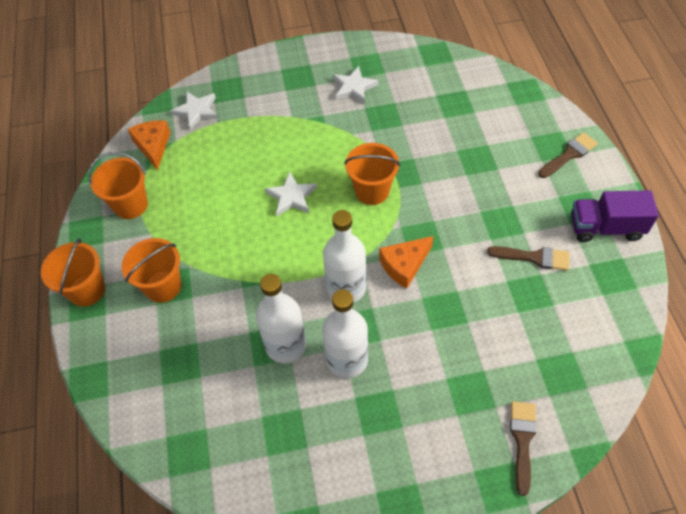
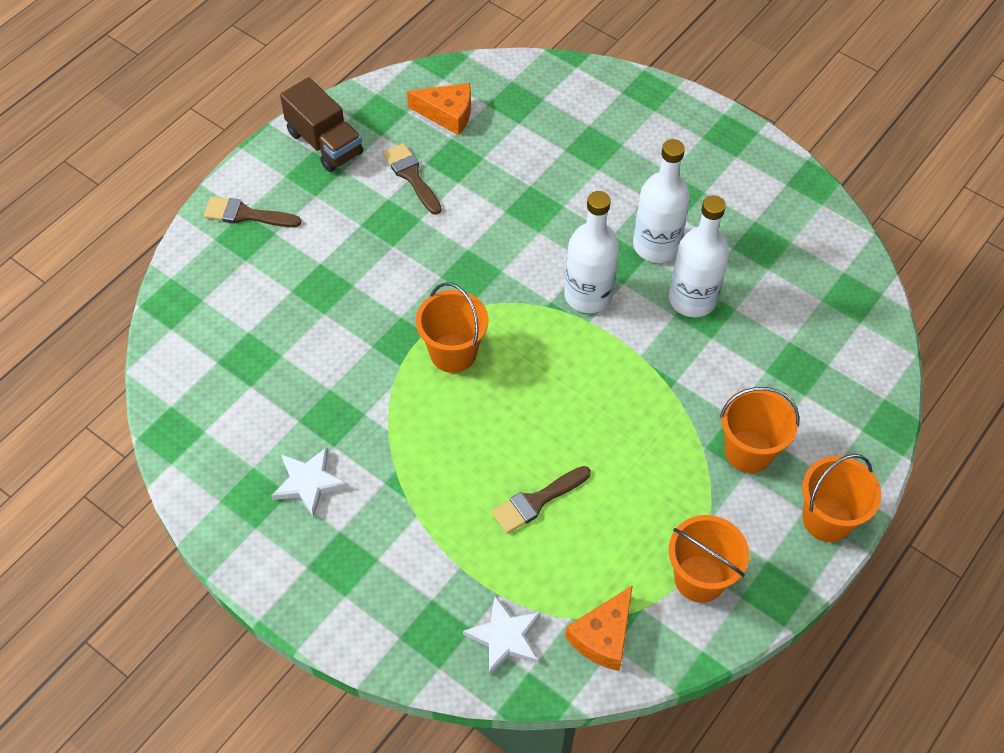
camera: 135 degrees left, 0 degrees up
white star [265,171,317,216] -> none
orange cheese [379,236,433,289] -> orange cheese moved to [407,83,471,135]
brown brush [510,401,537,496] -> brown brush moved to [491,466,591,534]
purple truck [571,190,659,242] -> brown truck [280,77,363,172]

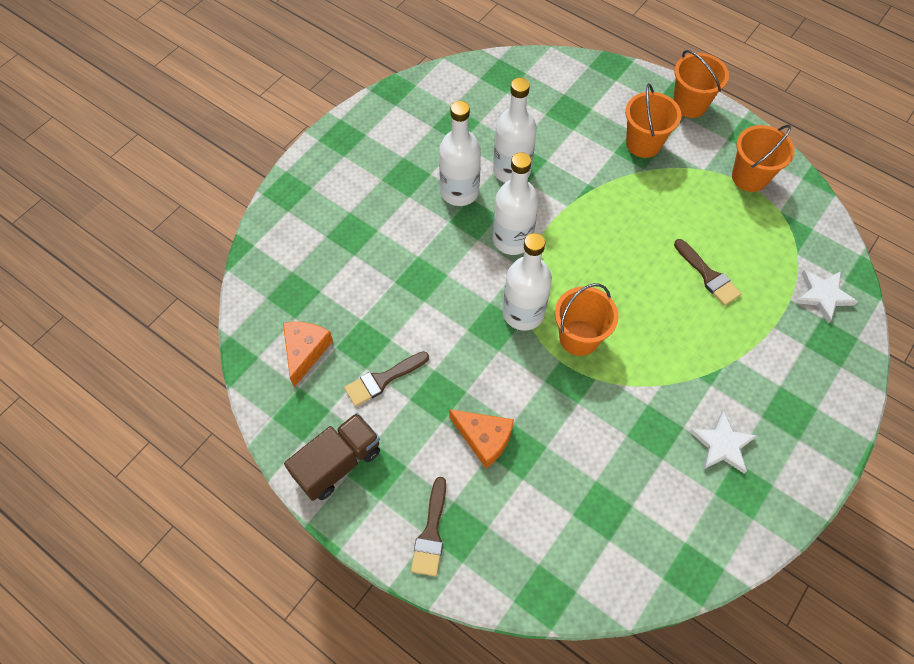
camera: 90 degrees left, 5 degrees up
orange cheese [565,585,633,671] -> orange cheese moved to [449,409,514,468]
none -> white bottle [503,233,552,331]

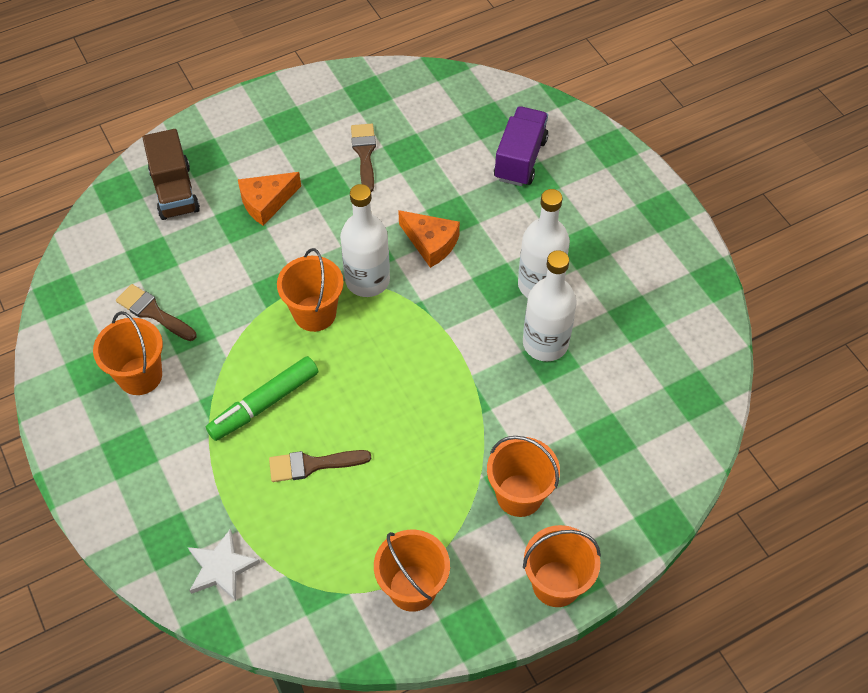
camera: 115 degrees right, 5 degrees down
orange cheese [283,322,333,387] -> orange cheese moved to [398,210,460,268]
brown truck [284,413,380,501] -> brown truck moved to [143,129,200,220]
brown brush [411,477,446,576] -> brown brush moved to [116,284,197,341]
white bottle [493,152,539,255] -> none
white star [690,410,757,474] -> orange bucket [93,311,163,395]
none -> green marker [206,356,318,441]
none -> purple truck [494,106,548,186]

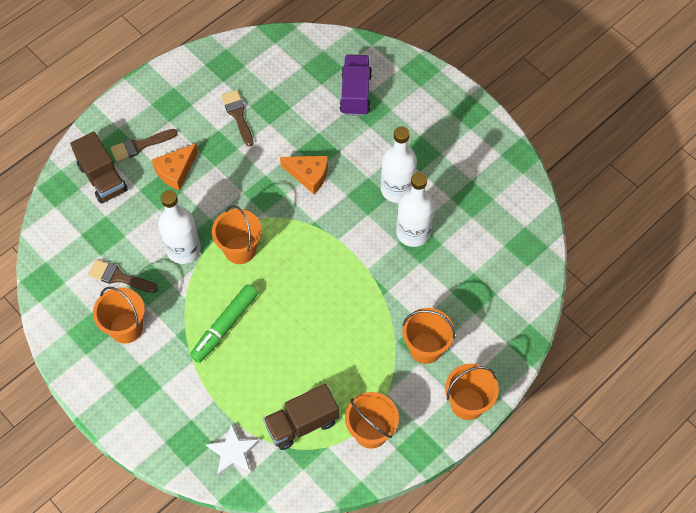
camera: 15 degrees left, 5 degrees up
brown brush [269,450,372,482] -> brown brush moved to [110,129,178,162]
white bottle [340,184,390,297] -> white bottle moved to [158,190,201,264]
none -> brown truck [263,384,339,450]

